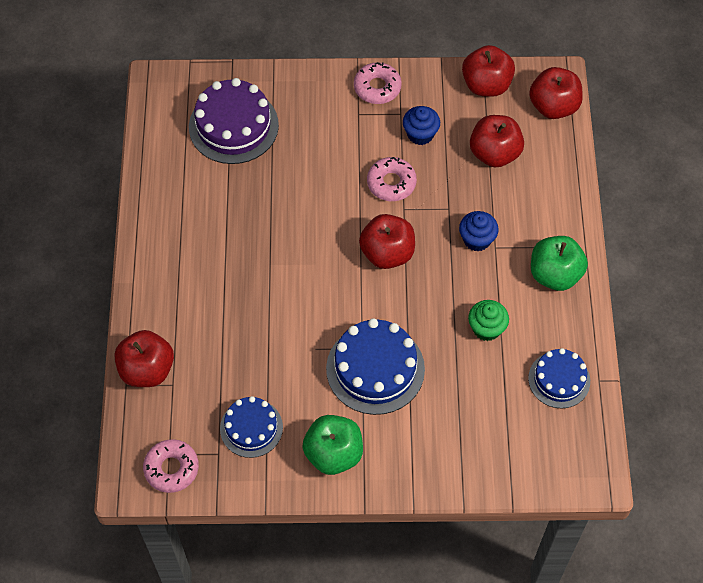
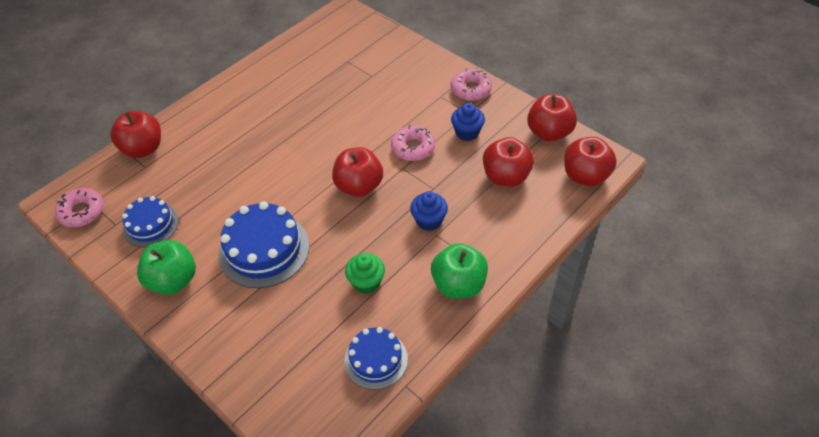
camera: 45 degrees right, 10 degrees down
purple cake [189,78,279,164] -> none

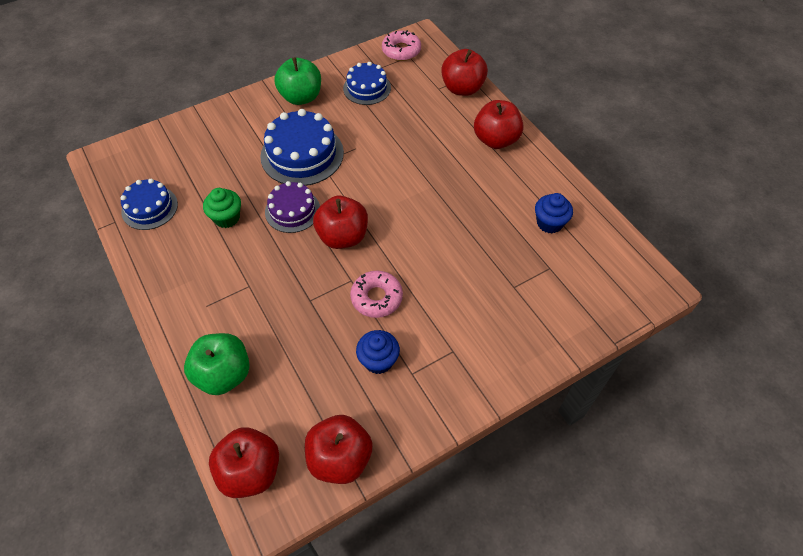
camera: 105 degrees right, 5 degrees up
blue cupcake [410,191,448,231] -> blue cupcake moved to [535,193,573,233]
green apple [431,243,488,298] -> green apple moved to [184,333,250,395]
pink donut [451,68,492,101] -> none
red apple [483,137,534,187] -> red apple moved to [474,100,524,149]
none -> purple cake [265,181,320,233]

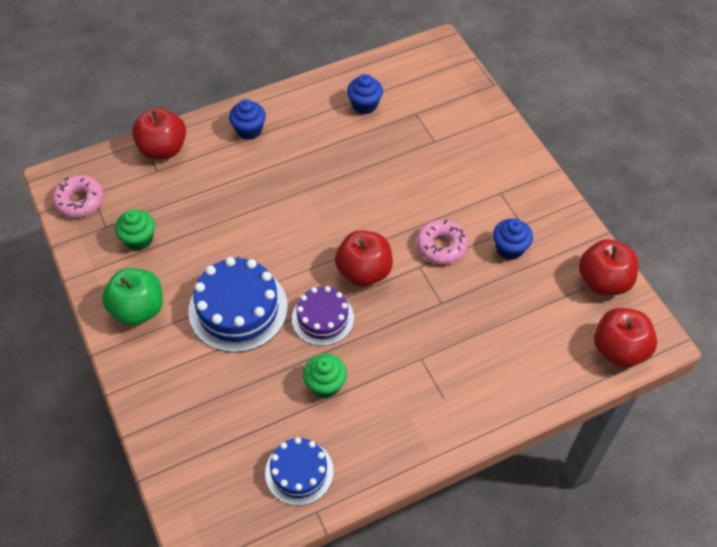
camera: 85 degrees left, 0 degrees up
green apple [184,333,250,395] -> none
blue cake [343,62,391,105] -> green cupcake [115,210,155,251]
red apple [474,100,524,149] -> blue cupcake [229,99,266,140]

